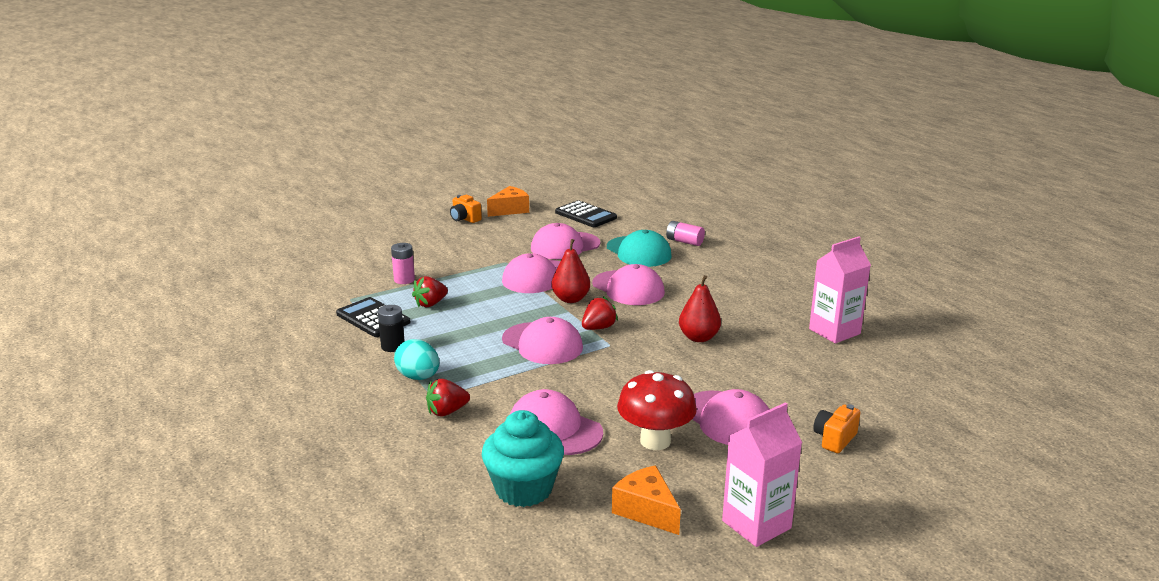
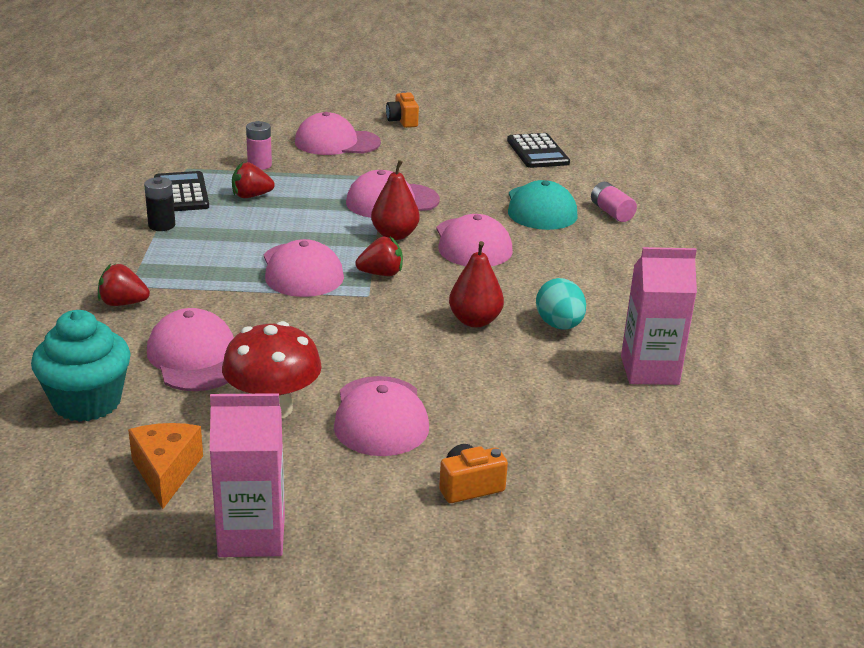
camera: 30 degrees right, 5 degrees up
turquoise egg [394,339,439,380] -> turquoise egg moved to [536,278,586,330]
orange cheese [487,186,529,217] -> none
pink cap [531,223,600,259] -> pink cap moved to [295,112,381,155]

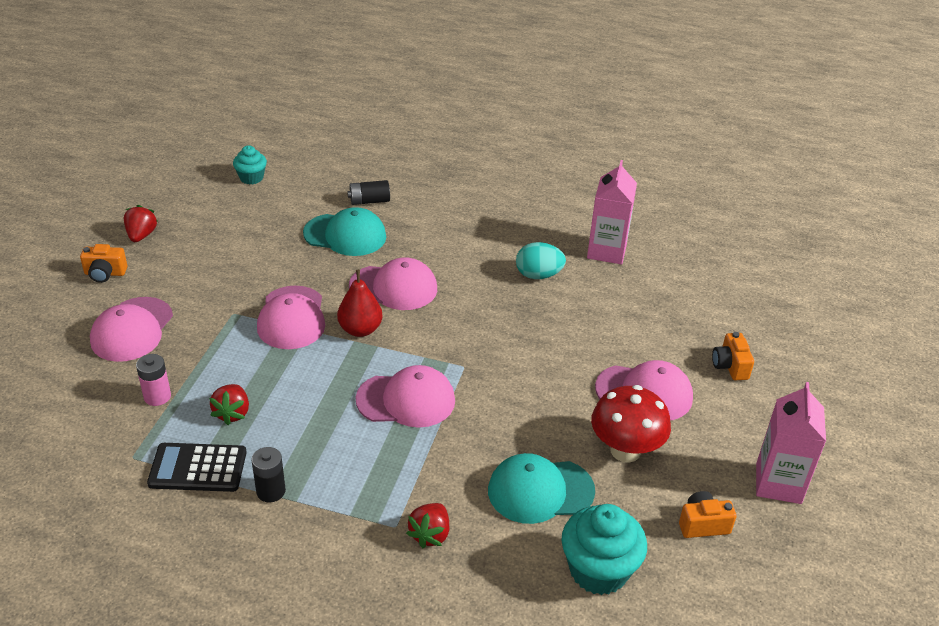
camera: 75 degrees left, 10 degrees up
orange cheese [128,423,203,509] -> orange camera [679,491,737,538]
pink cap [147,308,234,391] -> turquoise cap [488,453,595,524]
red strawberry [355,237,403,276] -> red strawberry moved to [124,205,158,242]
red pear [449,241,504,327] -> none
black calculator [507,133,570,168] -> none
pink battery [591,182,637,222] -> black battery [347,180,390,205]
none -> turquoise cupcake [233,145,267,184]

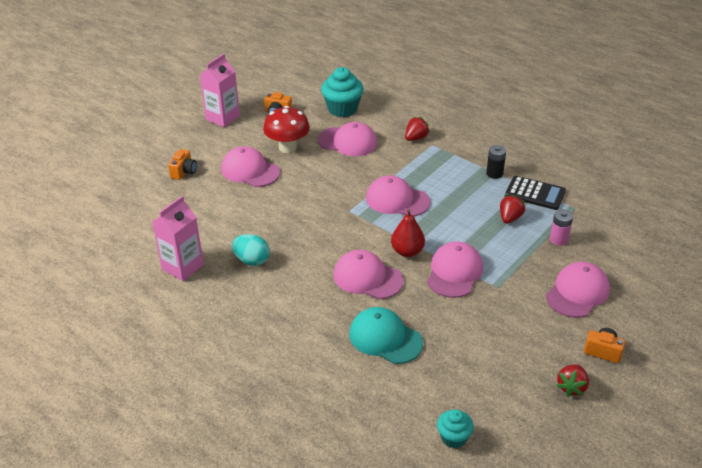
camera: 155 degrees left, 0 degrees up
black battery [347,180,390,205] -> none
turquoise cap [488,453,595,524] -> pink cap [318,122,377,156]

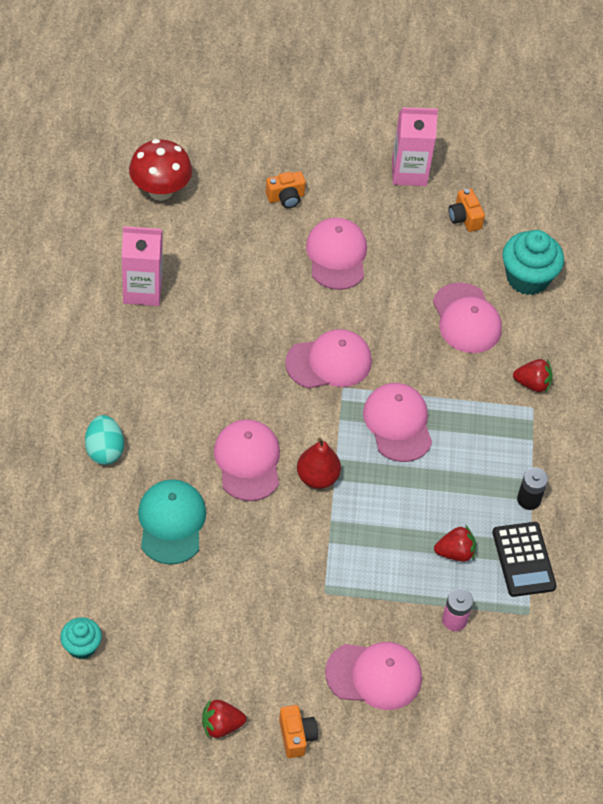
camera: 50 degrees right, 15 degrees up
turquoise egg [232,234,270,266] -> turquoise egg moved to [85,415,124,465]
red mushroom [263,106,310,153] -> red mushroom moved to [129,139,192,201]
pink cap [427,241,483,298] -> pink cap moved to [285,329,372,389]

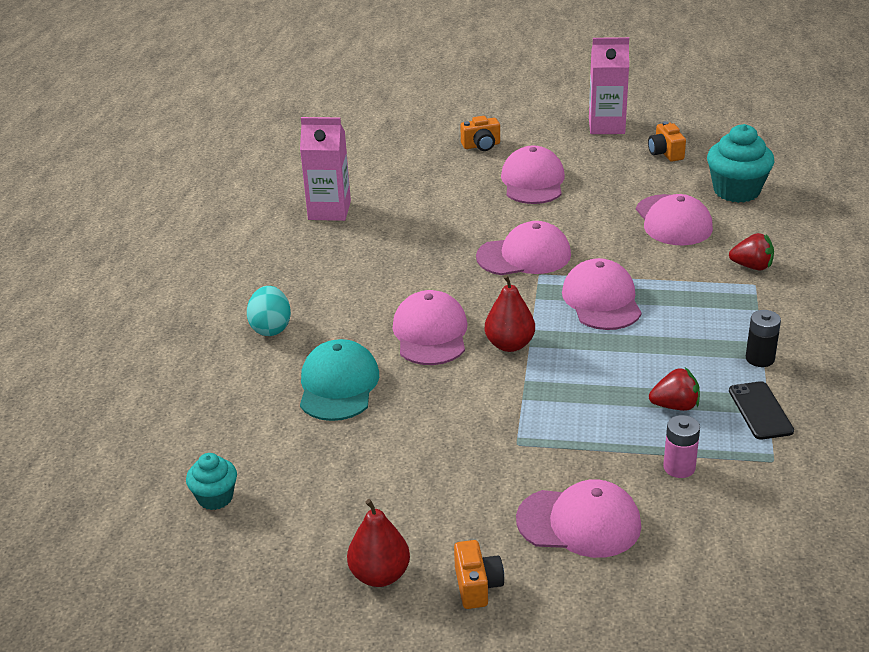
camera: 10 degrees right, 20 degrees down
red mushroom [129,139,192,201] -> none
red strawberry [202,699,246,738] -> red pear [347,499,410,587]
black calculator [492,522,557,597] -> black phone [729,381,794,440]

